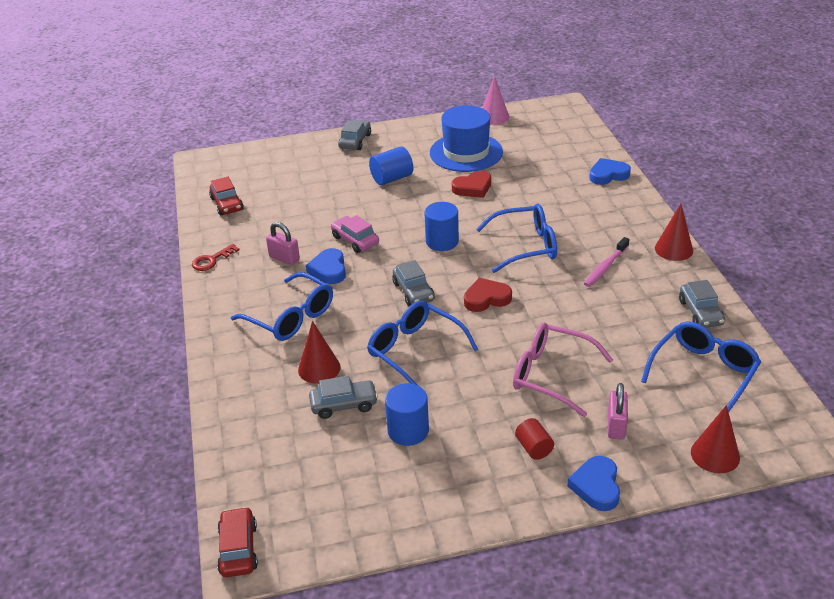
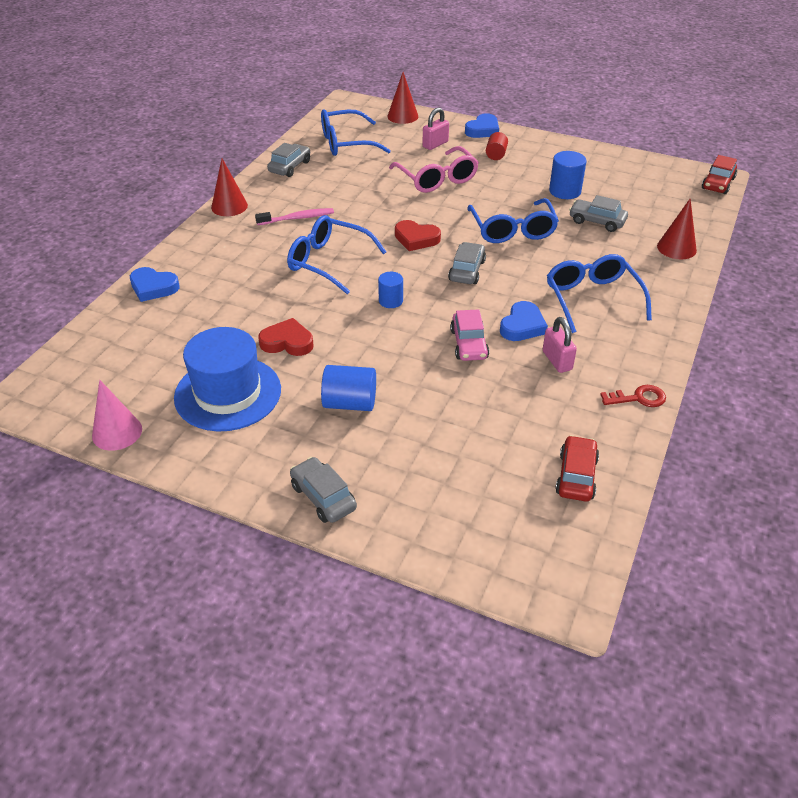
camera: 145 degrees left, 5 degrees up
red cone [298,321,341,384] -> red cone moved to [657,198,697,259]
grey car [338,120,371,150] -> grey car turned 90 degrees clockwise [290,457,357,523]
blue cylinder [425,202,459,251] -> blue cylinder [378,272,403,308], size x0.65

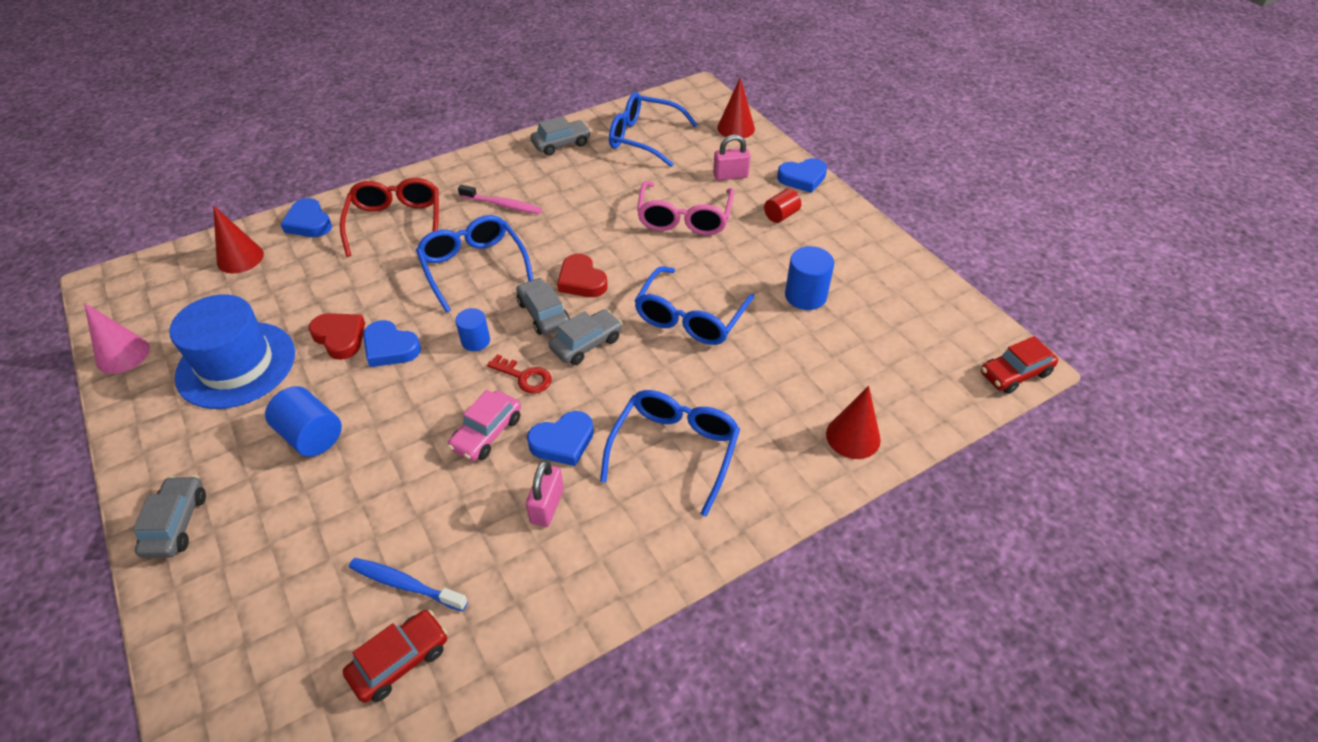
camera: 35 degrees right, 5 degrees up
red cone [211,159,248,216] -> red cone moved to [213,205,264,273]
grey car [569,195,628,232] -> grey car moved to [516,278,570,335]
red key [600,385,666,407] -> red key moved to [487,354,551,394]
none -> red glasses [340,178,439,257]
none -> blue toothbrush [349,558,468,611]
none -> blue heart [363,320,421,367]

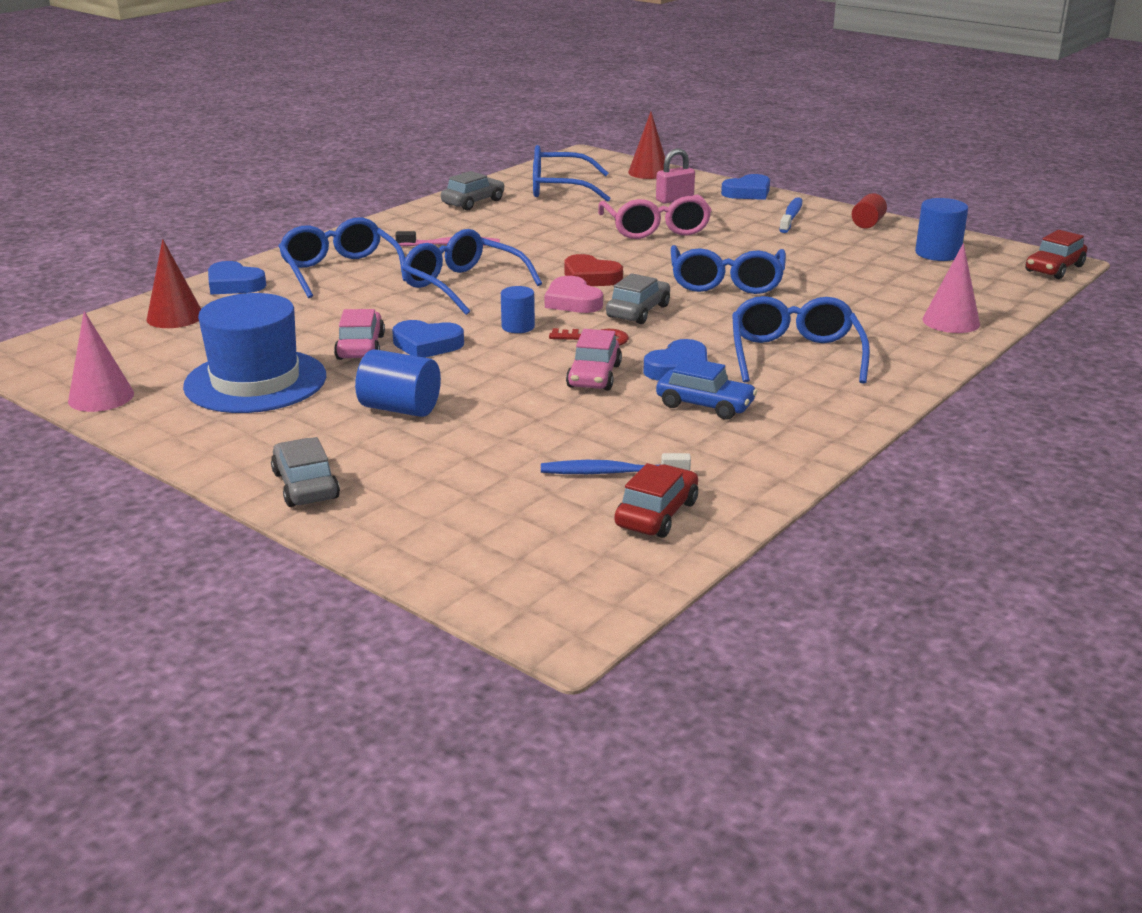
camera: 20 degrees left, 20 degrees down
red heart [308,313,365,360] -> pink car [334,309,385,360]
red glasses [340,178,439,257] -> blue glasses [278,218,405,298]
grey car [516,278,570,335] -> pink heart [545,276,603,313]
pink padlock [526,460,564,527] -> blue car [656,357,757,420]
red cylinder [764,188,801,223] -> red cylinder moved to [851,193,887,229]
blue cylinder [785,246,834,310] -> blue cylinder moved to [915,198,968,261]
red cone [826,386,881,459] -> pink cone [923,243,980,333]
none -> blue toothbrush [779,197,802,233]

